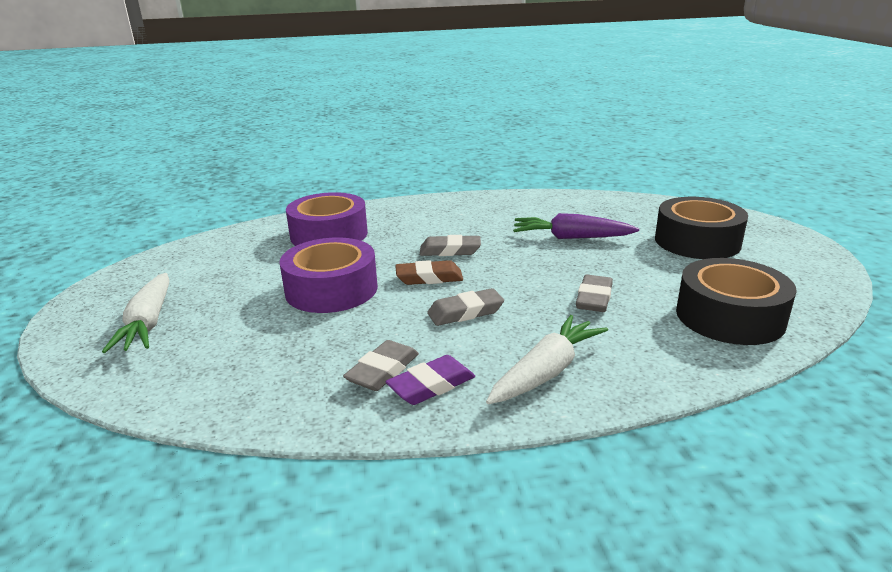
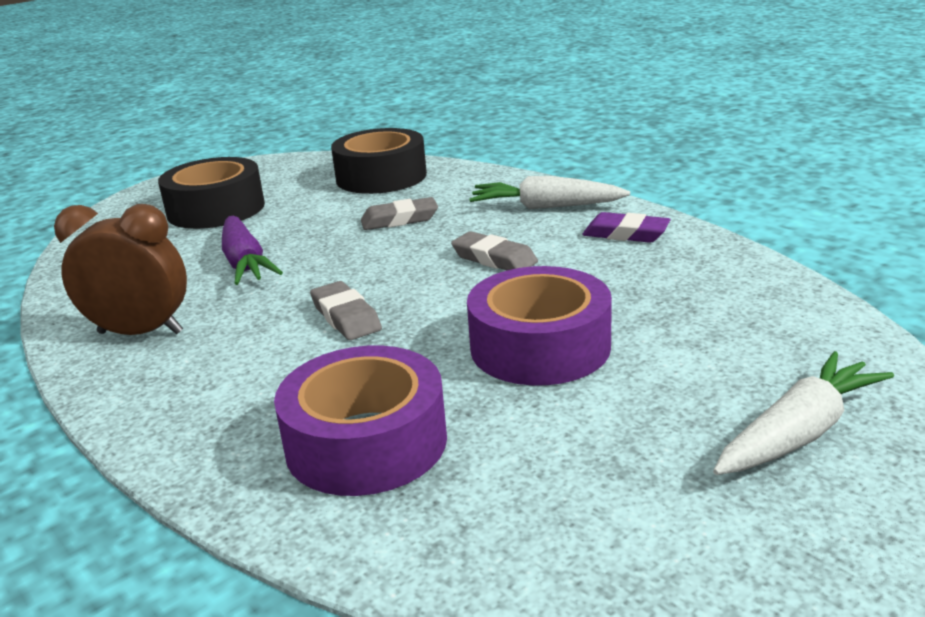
camera: 120 degrees left, 0 degrees up
grey eraser [343,340,419,391] -> none
brown eraser [395,260,463,285] -> none
none -> brown clock [54,204,187,335]

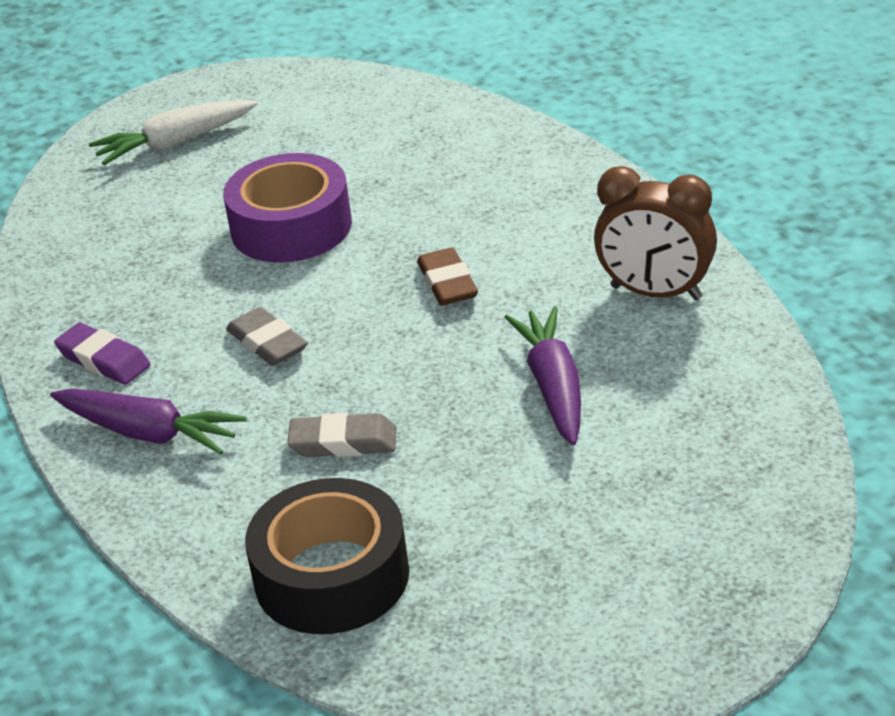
camera: 165 degrees left, 10 degrees up
black tape [158,157,265,229] -> none
purple tape [274,346,447,496] -> none
grey eraser [310,281,382,340] -> brown eraser [417,248,478,306]
white carrot [469,176,630,209] -> purple carrot [50,389,247,455]

